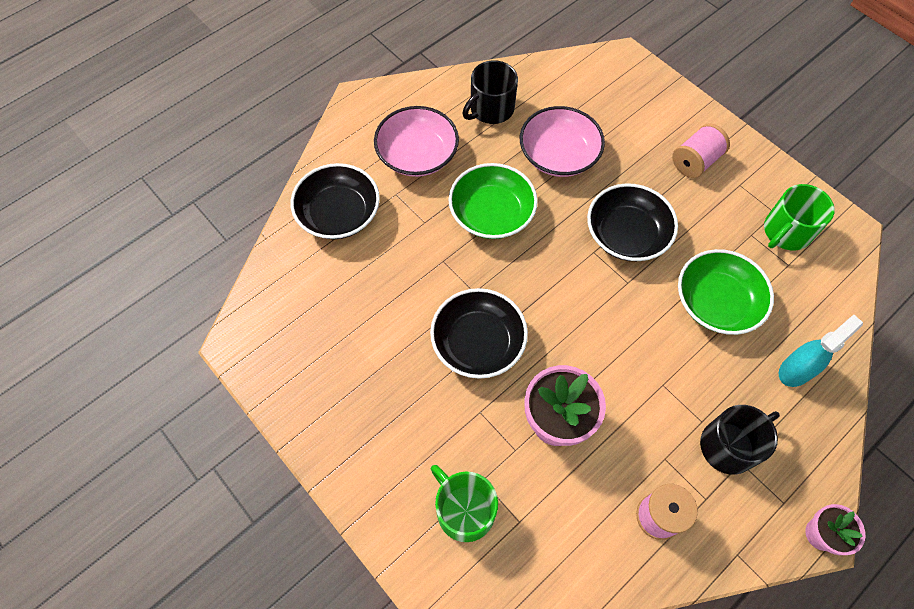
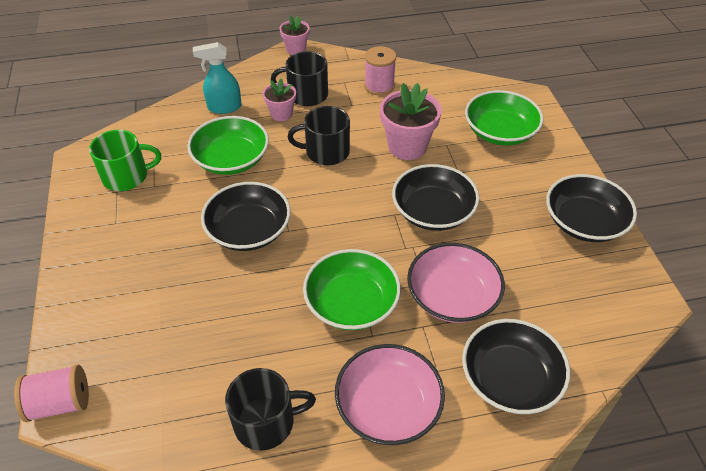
camera: 150 degrees left, 15 degrees down
green mug [431,465,498,542] -> green bowl [465,90,543,146]
pink bowl [520,106,605,177] -> pink bowl moved to [407,243,505,323]
pink spool [672,123,730,178] -> pink spool moved to [14,365,89,422]
none -> pink flower pot [263,79,296,121]
none -> black mug [288,106,350,165]
none -> black bowl [546,174,637,242]

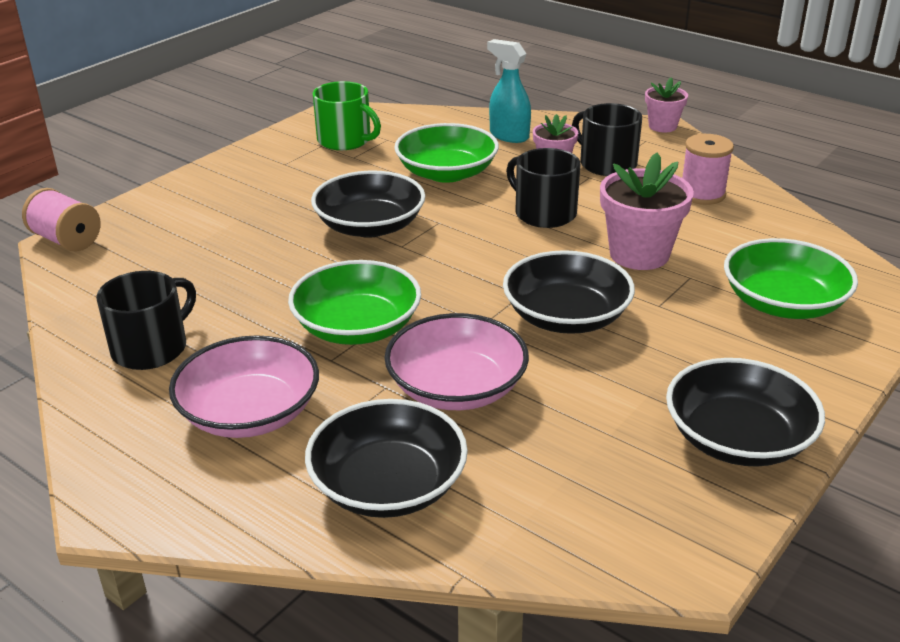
camera: 50 degrees right, 15 degrees down
black mug [225,368,316,451] -> black mug turned 90 degrees counterclockwise [96,271,196,370]

